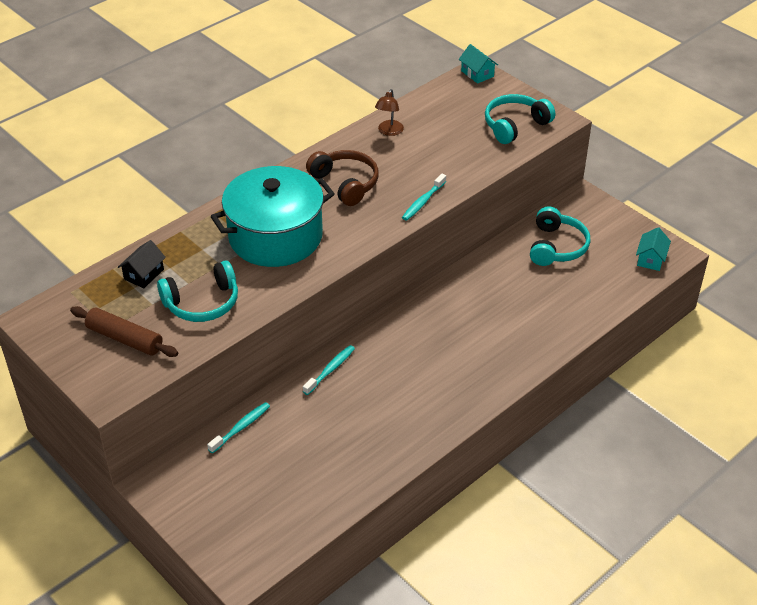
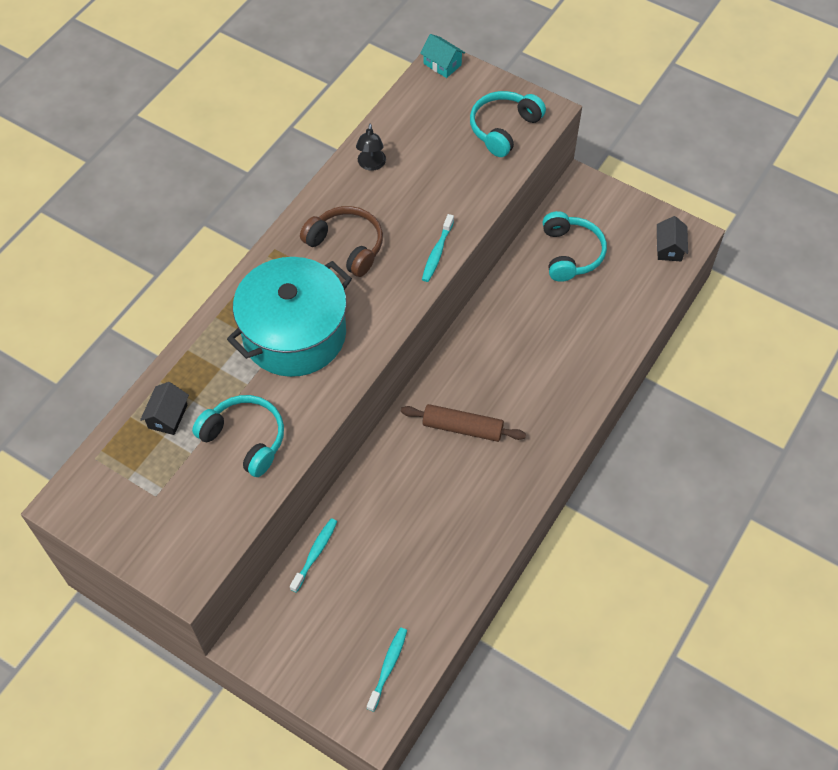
camera: 15 degrees left, 15 degrees up
brown rolling pin [70,306,178,357] -> brown rolling pin moved to [401,404,526,442]
turquoise headphones [157,261,238,322] -> turquoise headphones turned 105 degrees counterclockwise [192,395,284,477]
turquoise toothbrush [303,345,355,395] -> turquoise toothbrush moved to [367,627,407,712]
brown lamp [375,89,404,136] -> black lamp [356,124,386,171]
turquoise house [636,227,671,271] -> black house [657,216,688,261]

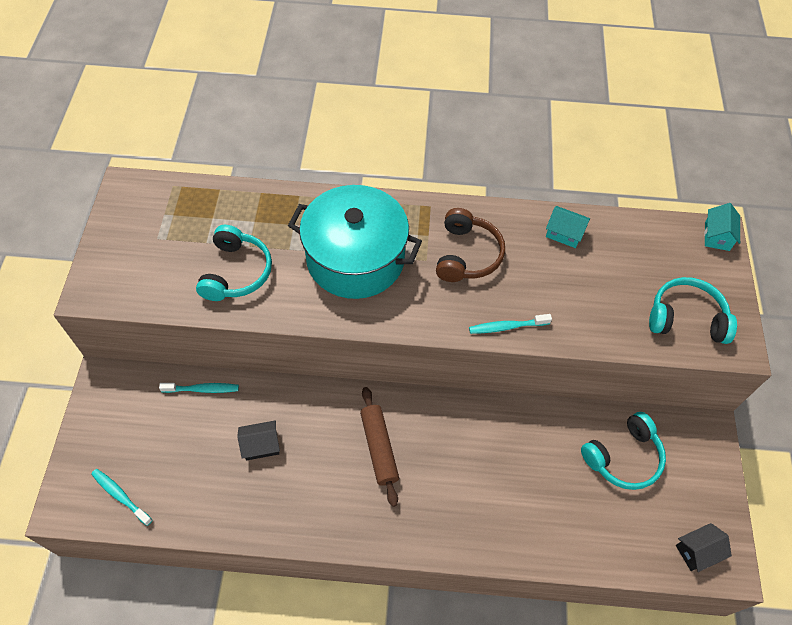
camera: 60 degrees right, 0 degrees up
black house [140,382,189,435] -> black house moved to [237,420,280,461]
black lamp [356,124,386,171] -> turquoise house [546,206,590,248]
turquoise toothbrush [367,627,407,712] -> turquoise toothbrush turned 135 degrees counterclockwise [91,469,153,526]

